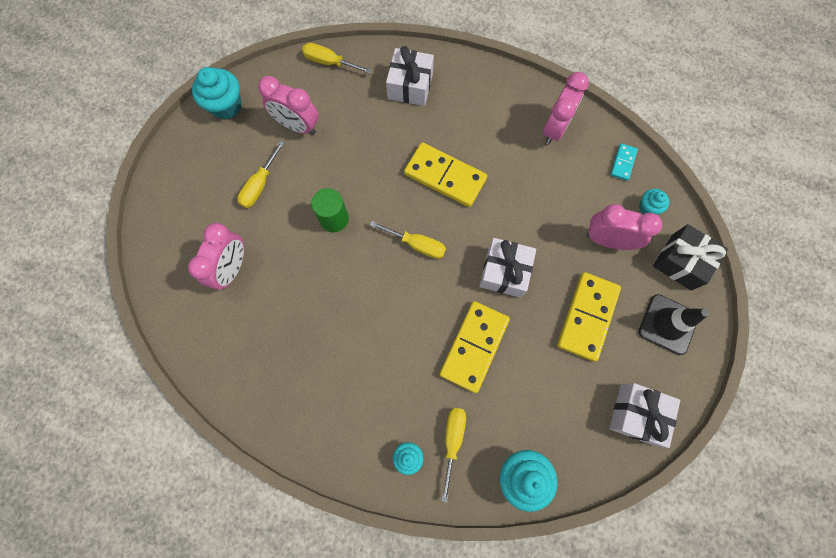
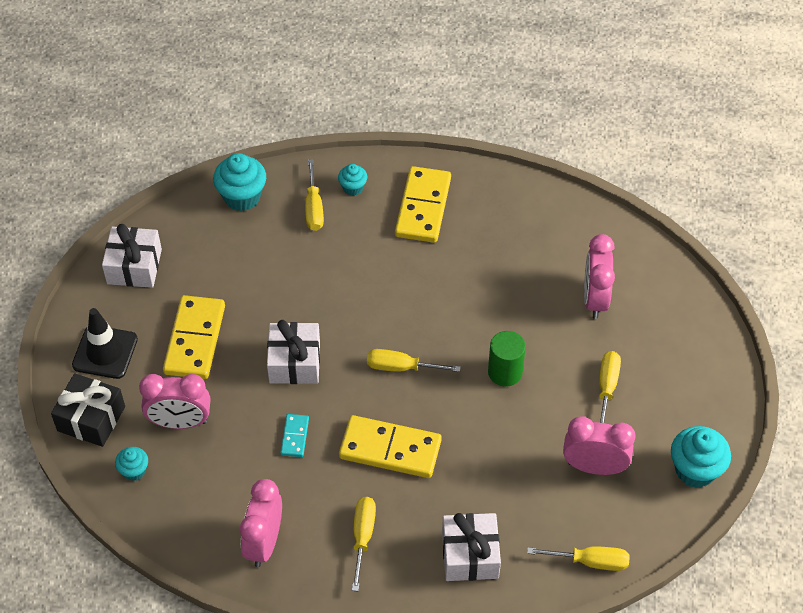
camera: 165 degrees right, 20 degrees down
yellow domino [439,301,510,393] -> yellow domino moved to [395,166,451,243]
turquoise domino [611,143,638,181] -> turquoise domino moved to [280,414,309,457]
none -> yellow screwdriver [352,497,376,591]

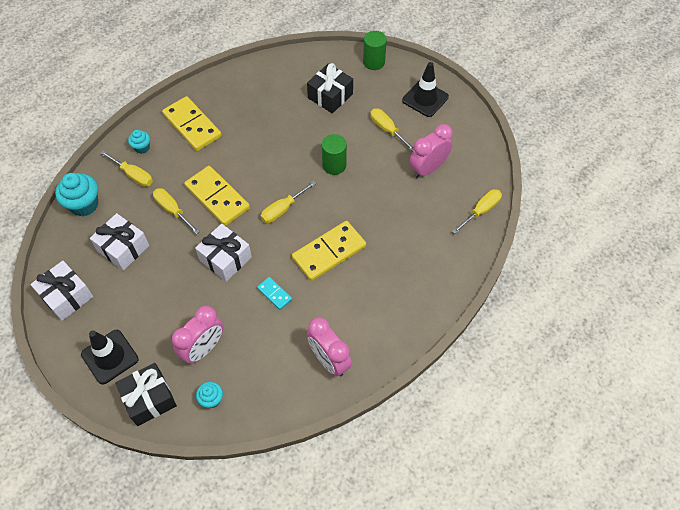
camera: 50 degrees left, 5 degrees up
yellow domino [163,295,225,379] -> yellow domino moved to [184,166,250,226]
yellow screwdriver [352,497,376,591] -> yellow screwdriver moved to [153,188,200,234]
white gift [442,513,501,581] -> white gift moved to [90,213,149,271]
pink clock [584,234,615,319] -> black gift [307,63,353,113]
turquoise cupcake [671,426,731,488] -> none
none -> green cylinder [363,31,387,70]
none -> black traffic cone [402,62,449,117]

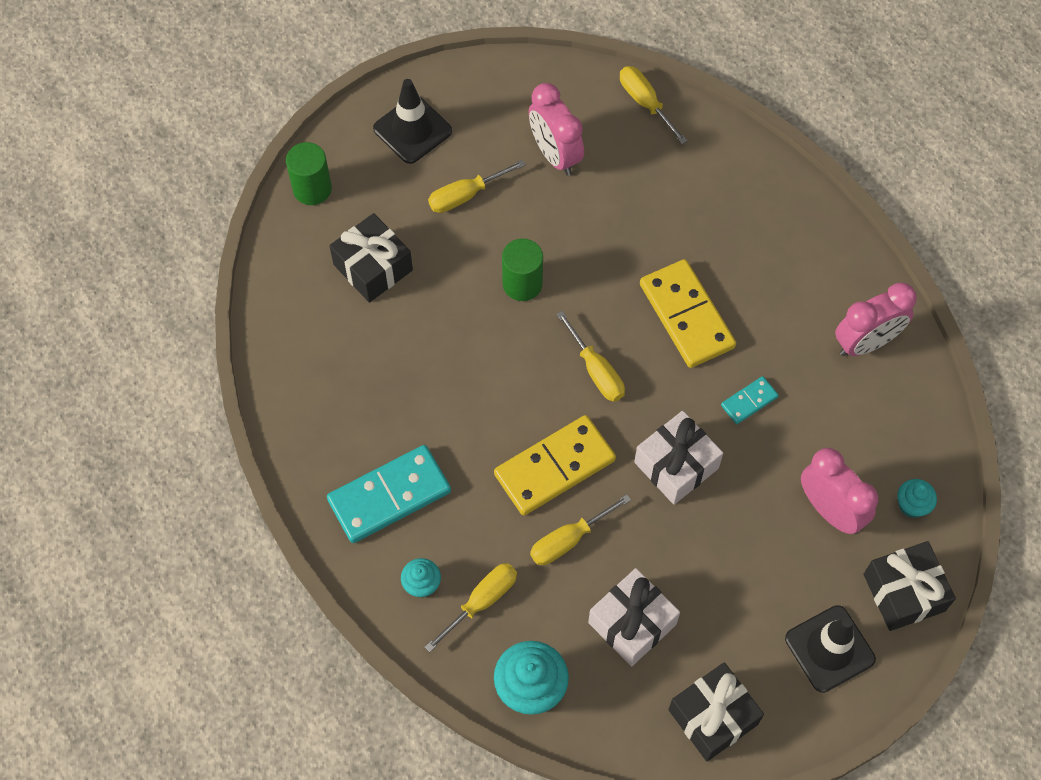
camera: 80 degrees left, 5 degrees up
white gift [30,261,93,321] -> black gift [668,662,764,761]
yellow domino [162,96,222,151] -> turquoise domino [327,445,451,543]

